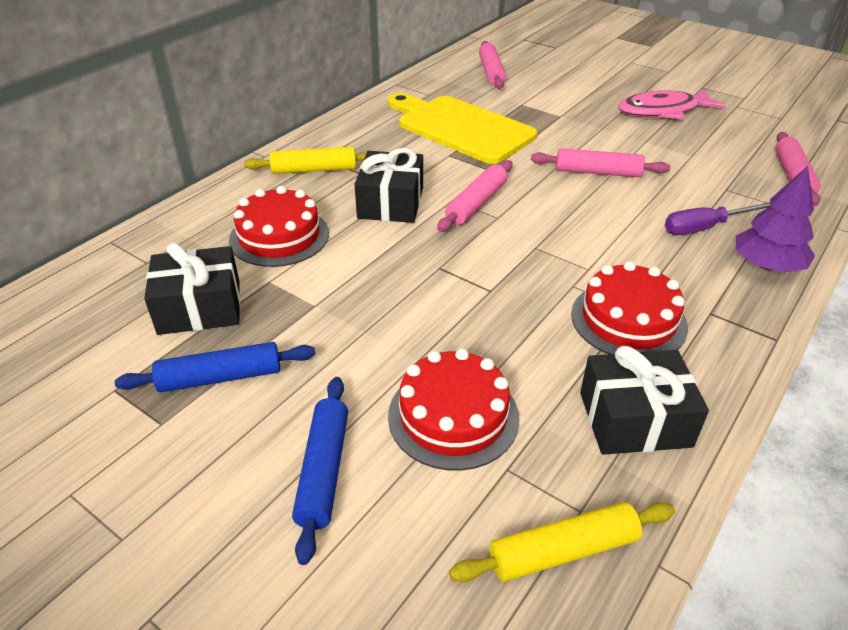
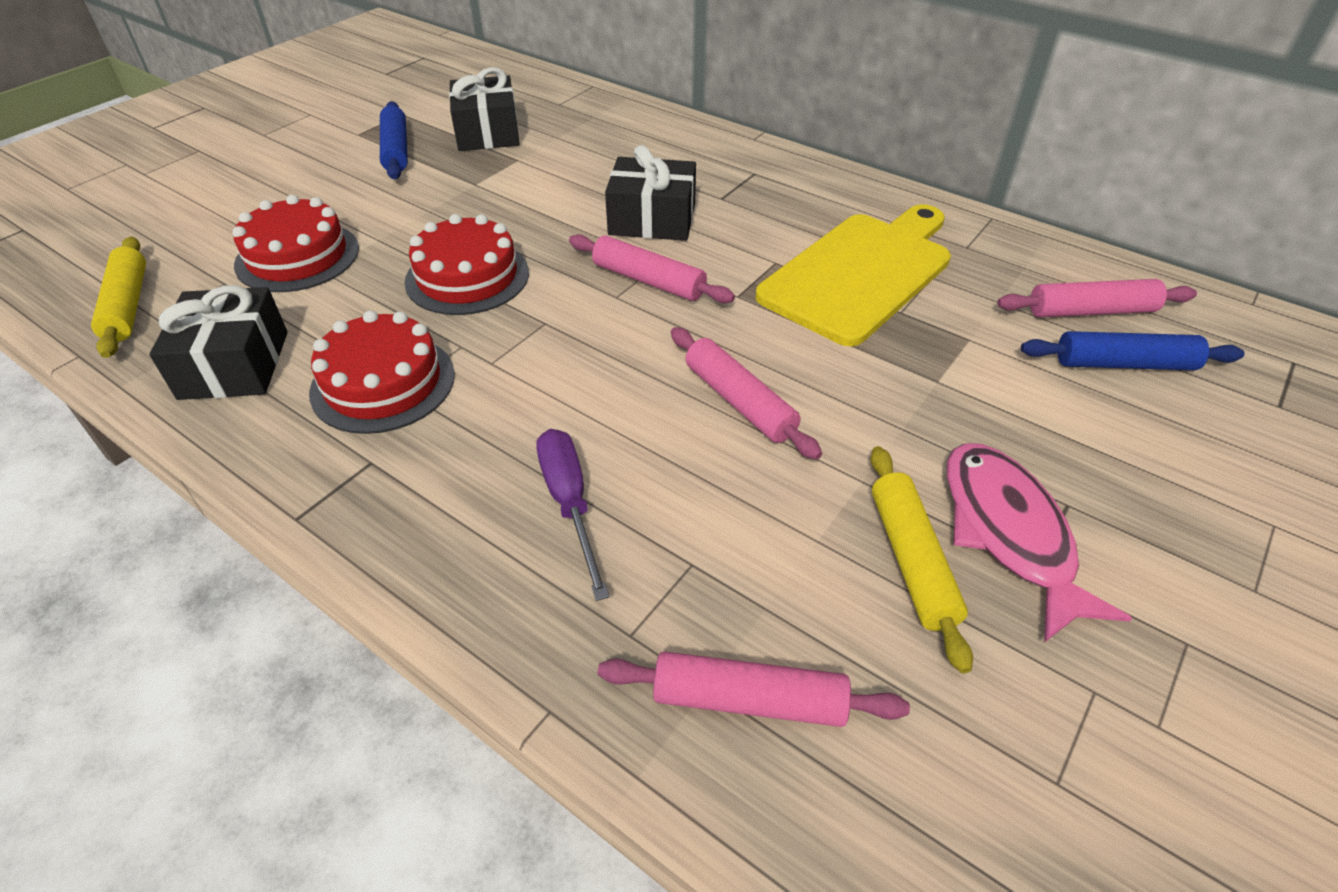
camera: 90 degrees right, 5 degrees up
red cake [229,186,329,267] -> red cake moved to [405,214,529,315]
yellow rolling pin [244,147,367,174] -> yellow rolling pin moved to [870,446,973,673]
blue rolling pin [292,377,348,565] -> blue rolling pin moved to [1021,331,1245,370]
pink rolling pin [531,148,670,177] -> pink rolling pin turned 45 degrees counterclockwise [671,327,822,460]
purple tree [736,166,815,273] -> none

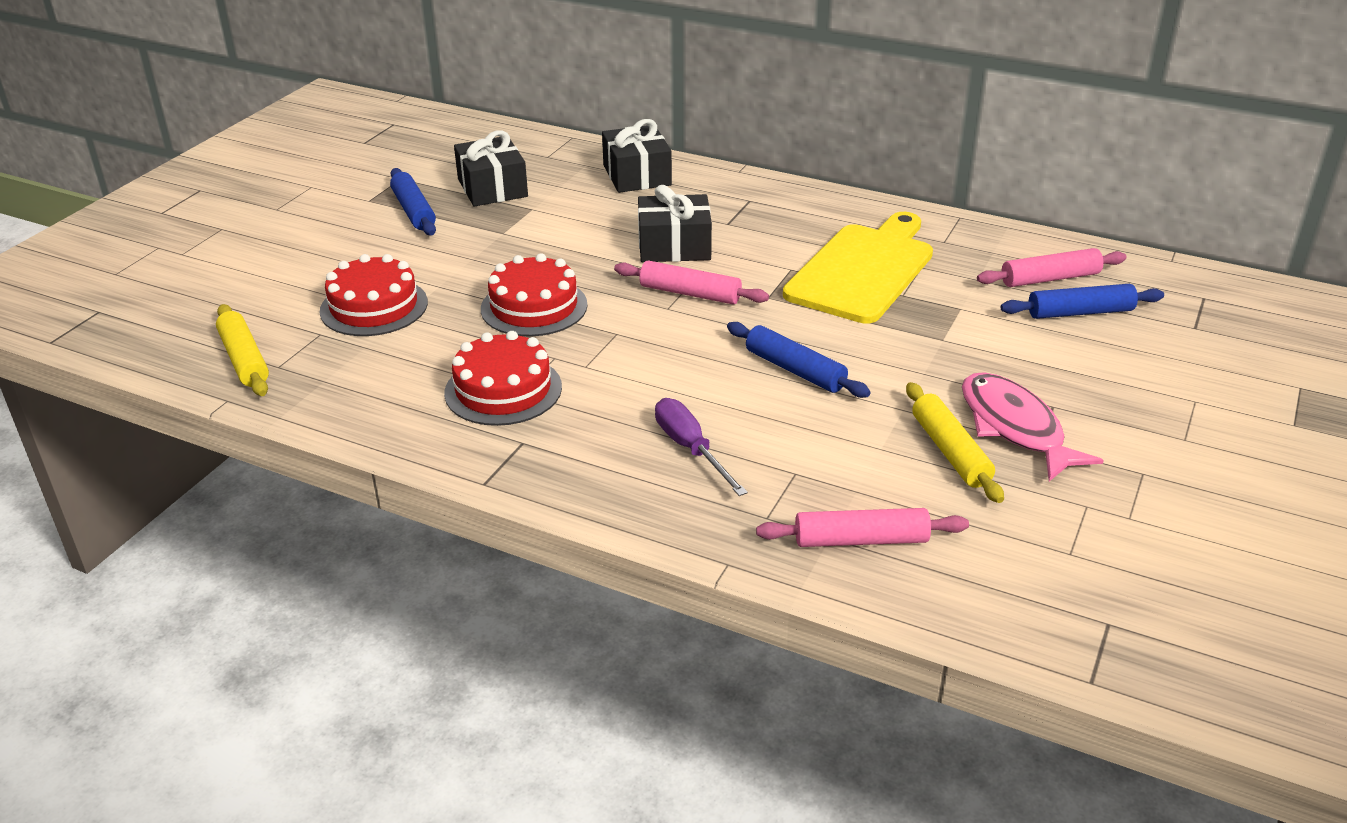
camera: 10 degrees left, 10 degrees down
black gift [149,285,288,400] -> black gift moved to [602,119,672,193]
pink rolling pin [671,327,822,460] -> blue rolling pin [727,322,870,398]

